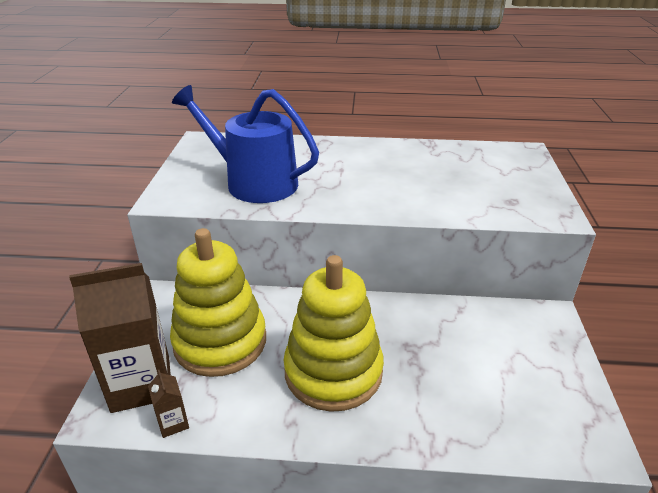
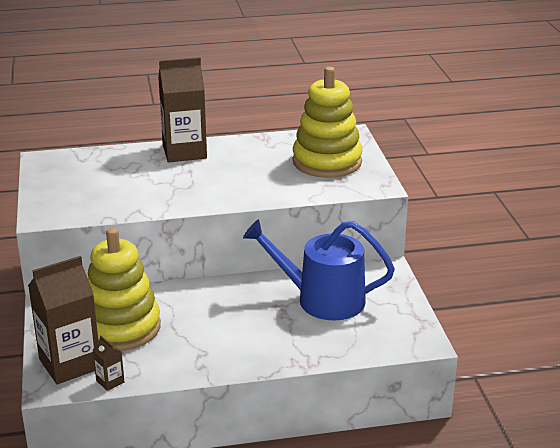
camera: 15 degrees left, 5 degrees down
blue watering can [172,85,319,203] -> blue watering can moved to [243,219,395,321]
yellow stacking toy [284,255,384,412] -> yellow stacking toy moved to [293,67,362,178]
none -> brown carton [158,57,207,162]

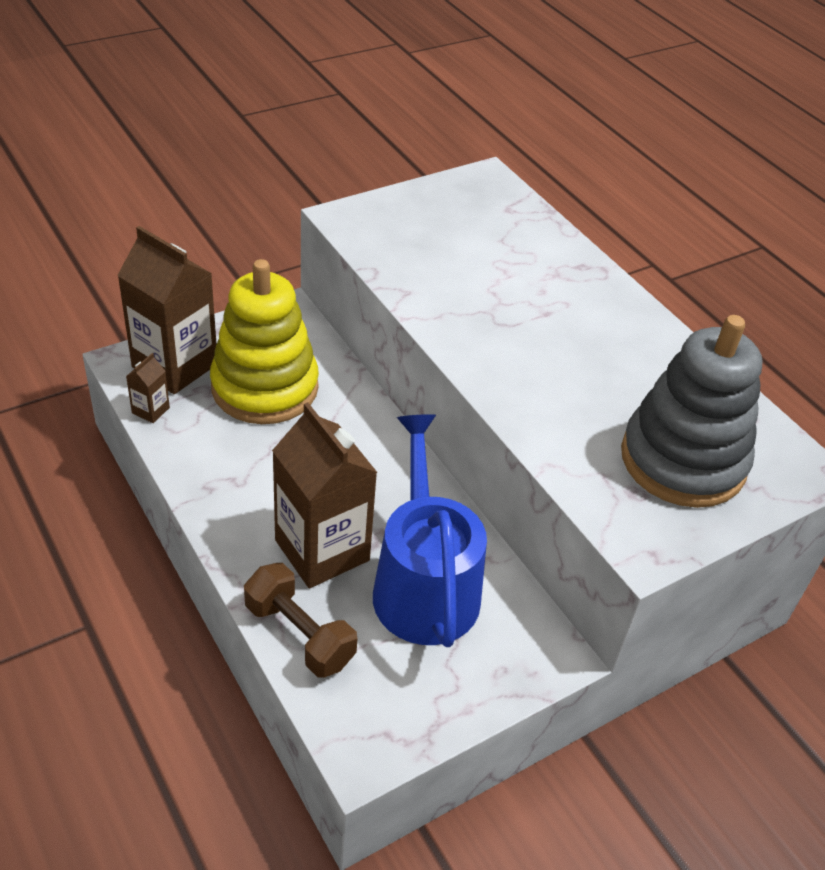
camera: 65 degrees right, 15 degrees up
brown carton [158,57,207,162] -> brown carton moved to [272,402,378,588]
yellow stacking toy [293,67,362,178] -> grey stacking toy [621,315,763,508]
none -> brown dumbbell [244,563,357,678]

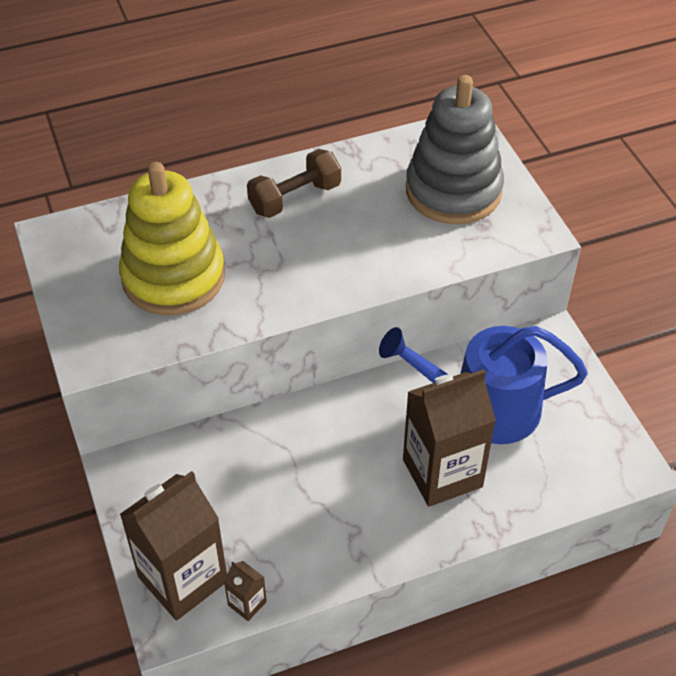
camera: 75 degrees left, 5 degrees up
yellow stacking toy [210,259,319,424] -> yellow stacking toy moved to [119,162,225,315]
brown dumbbell [244,563,357,678] -> brown dumbbell moved to [247,149,341,218]

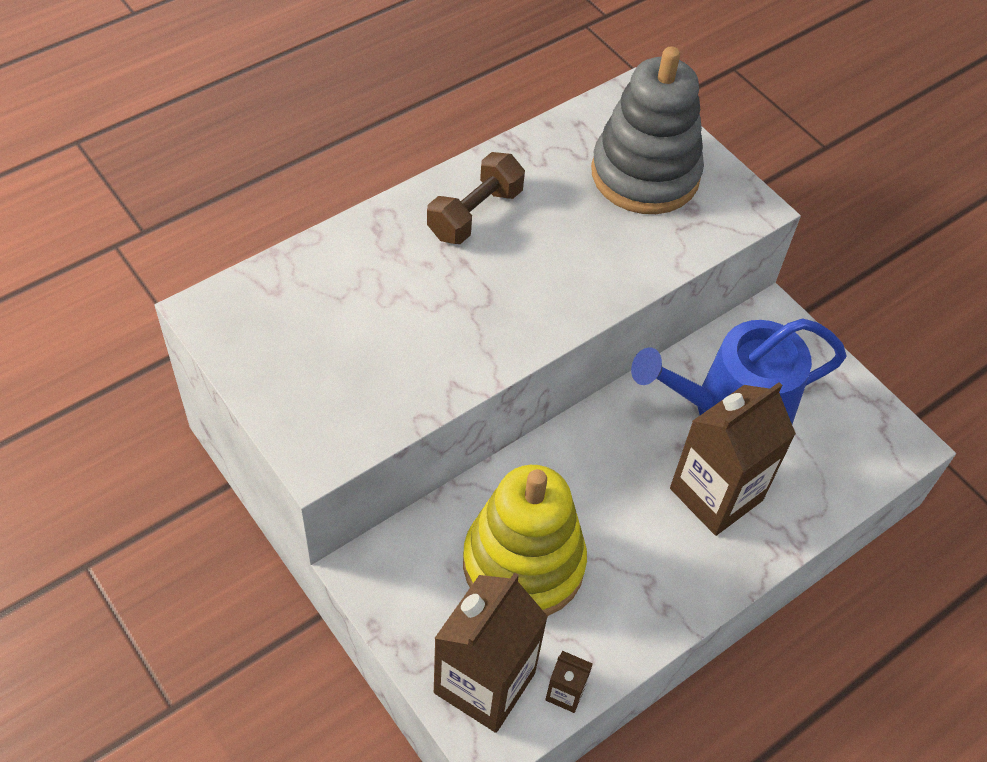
camera: 20 degrees left, 5 degrees up
yellow stacking toy [119,162,225,315] -> yellow stacking toy moved to [463,465,587,616]

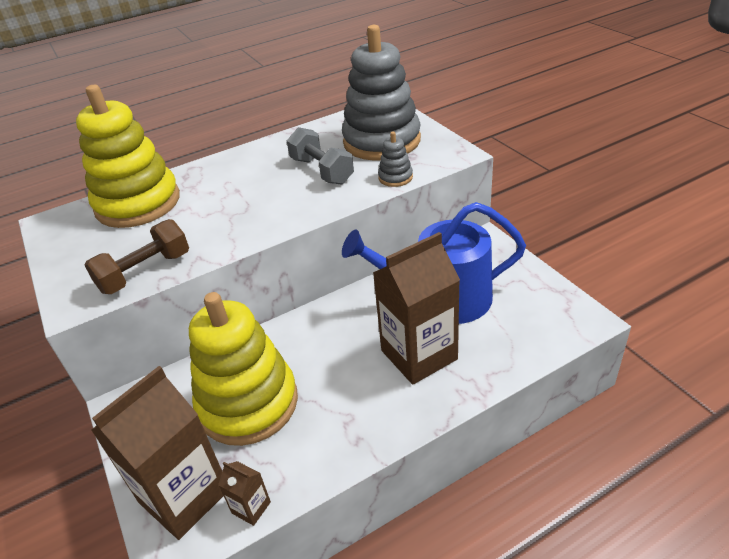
camera: 15 degrees right, 15 degrees down
brown dumbbell [427,152,525,244] -> brown dumbbell moved to [85,219,189,294]
none -> yellow stacking toy [76,85,180,228]
none -> grey dumbbell [287,127,354,185]
none -> grey stacking toy [378,131,413,187]

